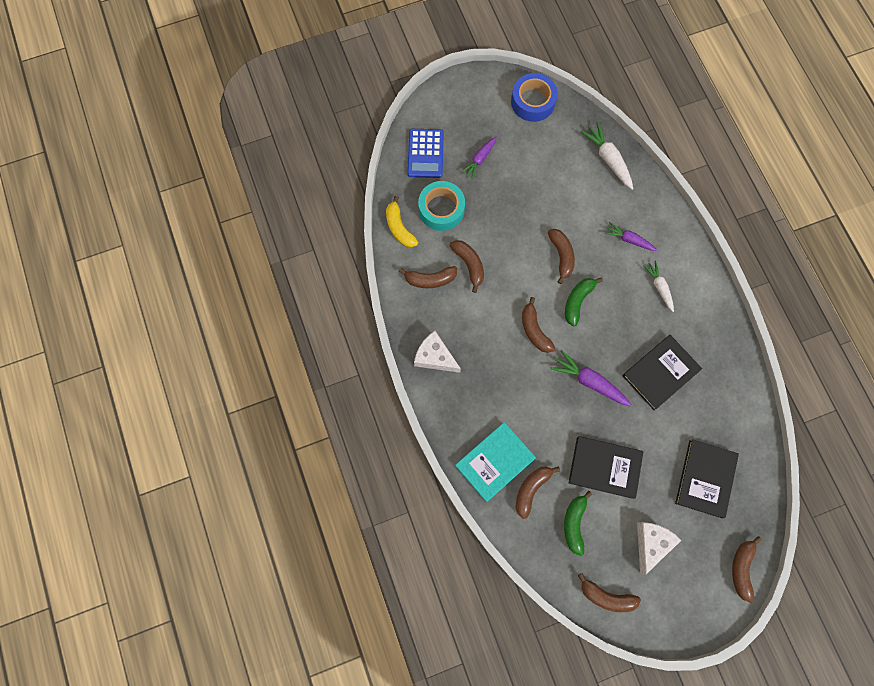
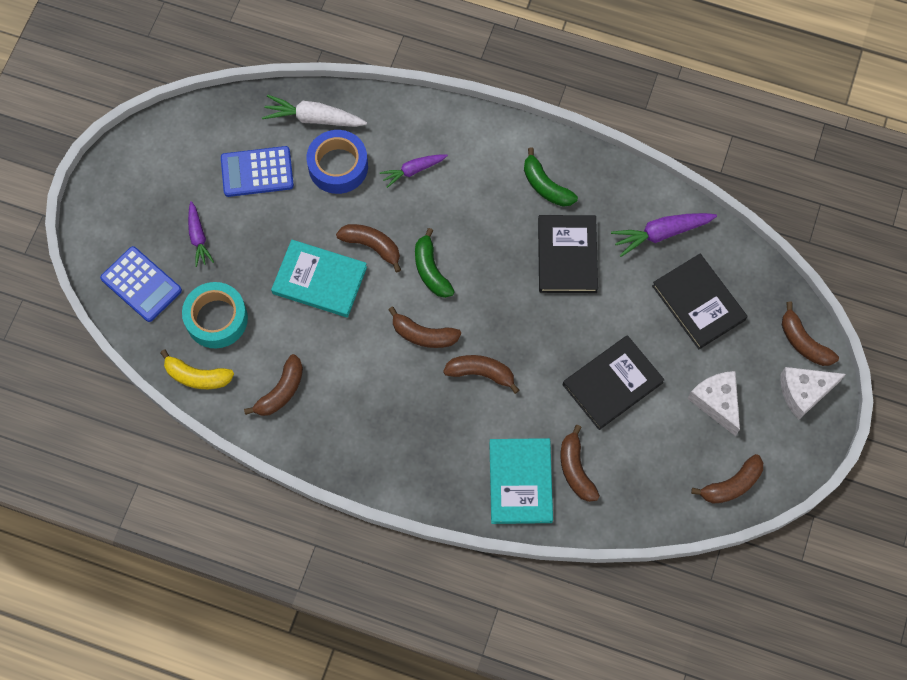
camera: 50 degrees left, 5 degrees down
white cheese [414,331,461,373] -> white cheese moved to [780,367,846,420]
brown banana [450,240,484,293] -> brown banana moved to [443,355,519,394]
blue tape [511,73,558,122] -> blue tape moved to [307,130,368,194]
purple carrot [550,350,631,406] -> purple carrot moved to [611,213,717,257]
green banana [564,491,592,556] -> green banana moved to [524,148,578,207]
white carrot [643,260,674,312] -> none
none -> blue calculator [221,146,294,197]
none -> turquoise book [271,240,367,318]

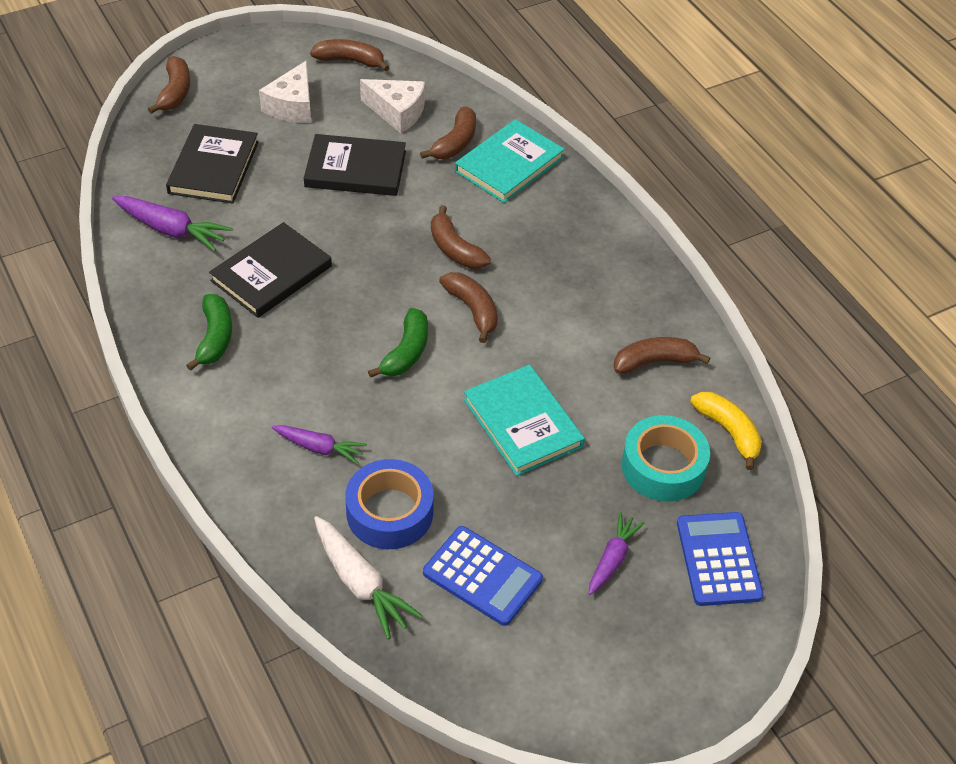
camera: 140 degrees left, 20 degrees down
brown banana [336,224,401,272] -> none
white cheese [780,367,846,420] -> white cheese moved to [360,79,425,133]

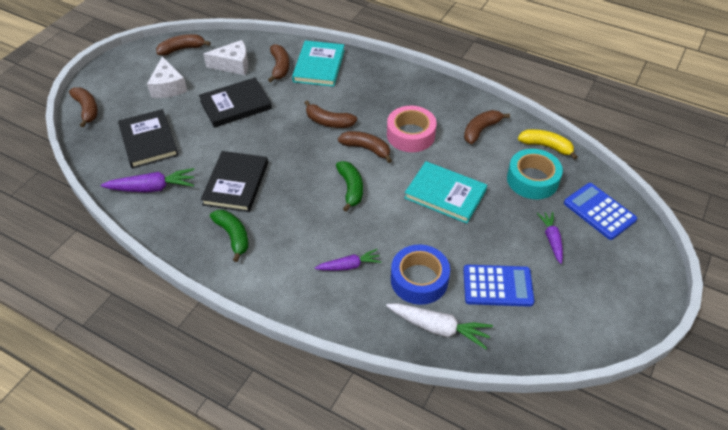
camera: 30 degrees left, 0 degrees up
none -> pink tape [387,106,437,152]

